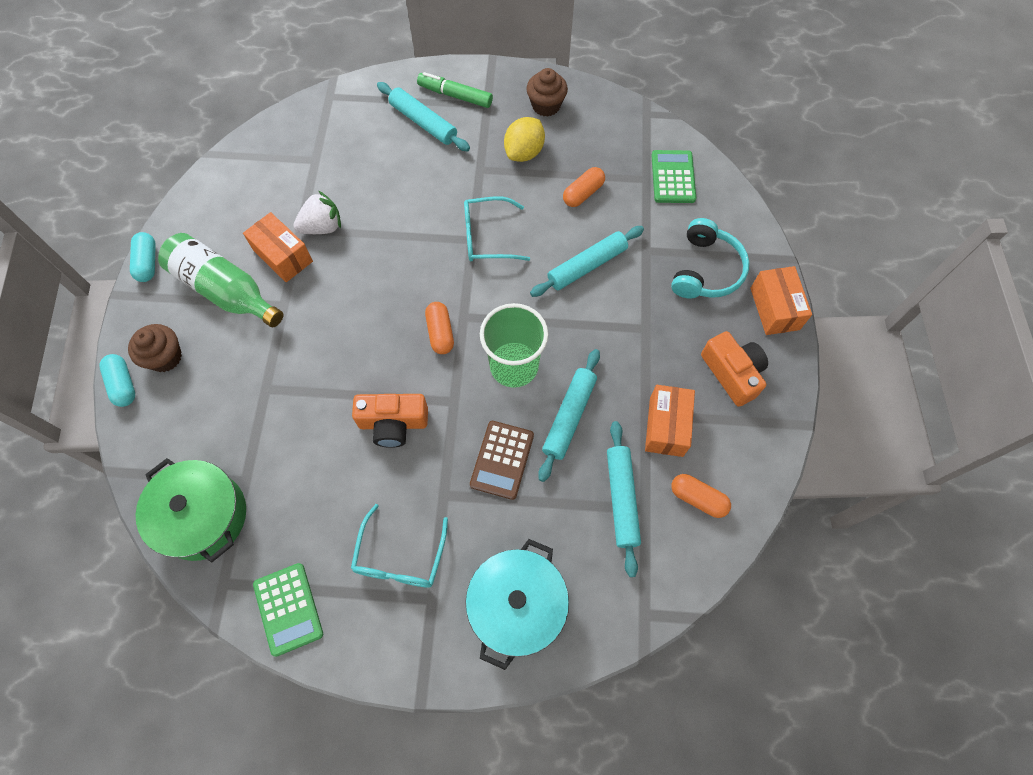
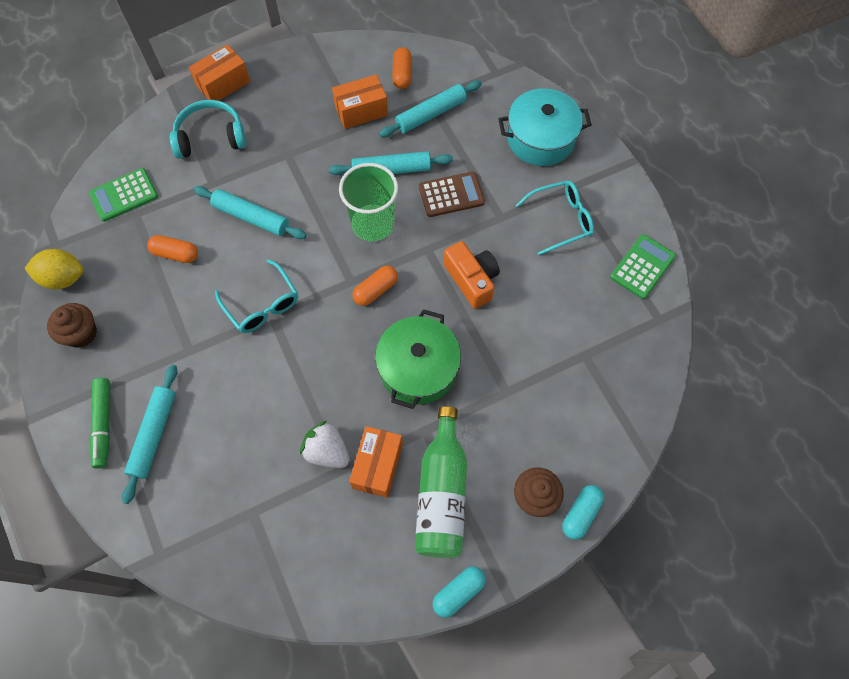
camera: 120 degrees left, 0 degrees up
green pot [136,458,246,563] -> green pot moved to [375,309,461,409]
yellow lemon [504,117,545,162] -> yellow lemon moved to [25,249,84,290]
orange camera [701,331,768,407] -> none

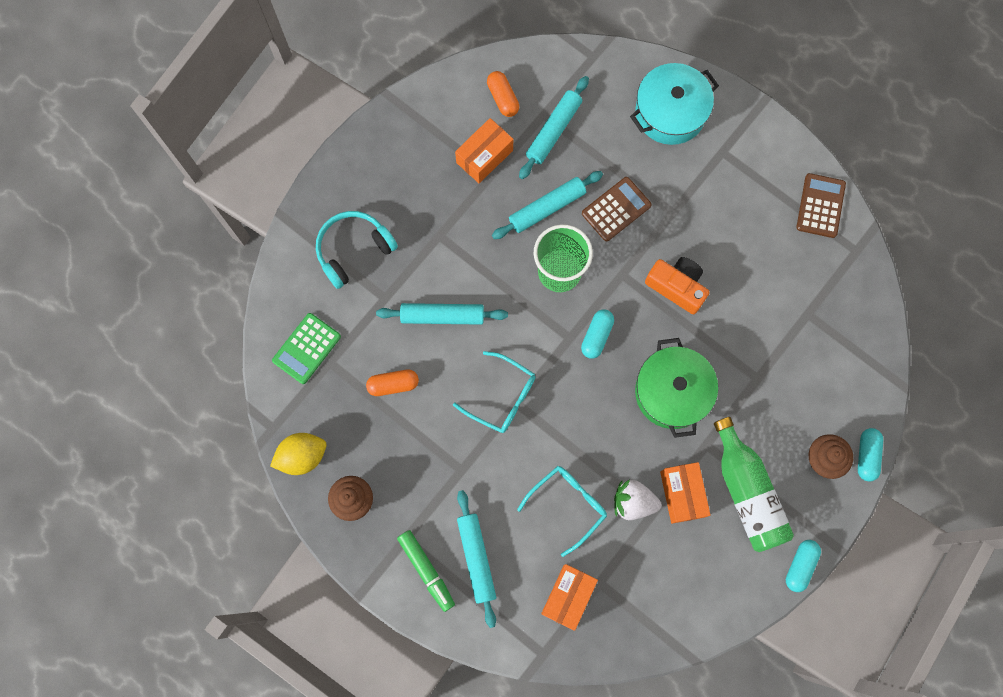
camera: 25 degrees left, 10 degrees up
orange box [189,44,250,101] -> orange box moved to [541,564,598,631]
orange capsule [353,266,398,306] -> turquoise capsule [581,310,614,359]
turquoise glasses [516,180,594,255] -> turquoise glasses moved to [517,466,607,557]
green calculator [610,234,676,299] -> brown calculator [796,173,846,238]

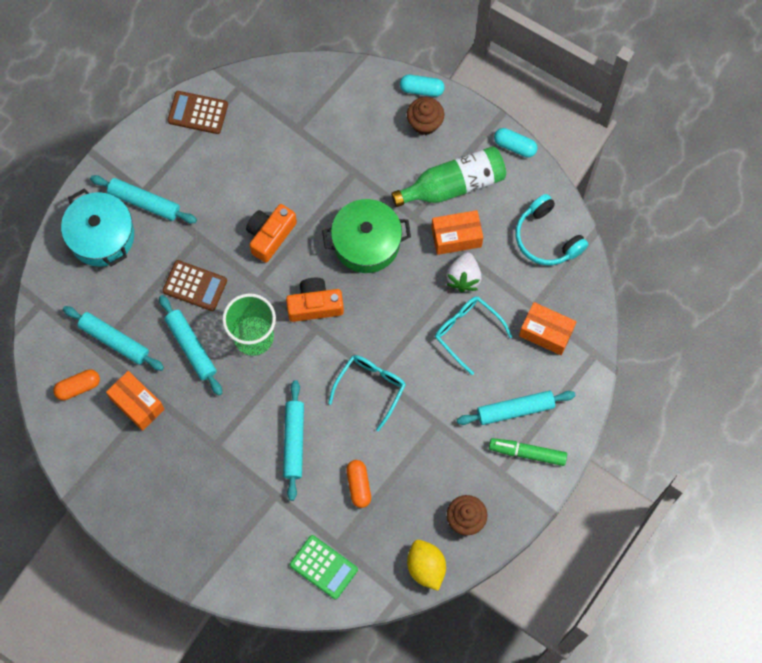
camera: 90 degrees left, 5 degrees down
turquoise headphones [316,211,398,289] -> turquoise headphones moved to [516,194,588,265]
green marker [397,530,455,612] -> green marker turned 135 degrees counterclockwise [489,438,567,466]
turquoise capsule [581,310,614,359] -> orange camera [286,278,344,322]
brown calculator [582,177,652,242] -> brown calculator turned 150 degrees clockwise [163,260,227,311]
none -> turquoise rolling pin [90,175,197,223]

